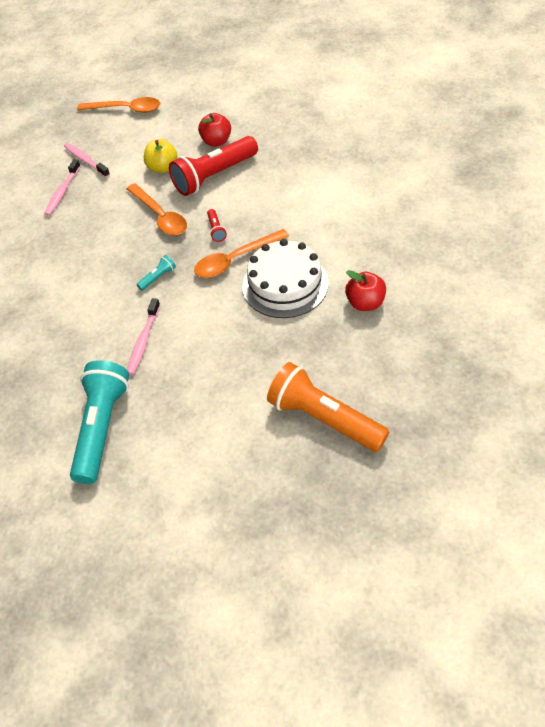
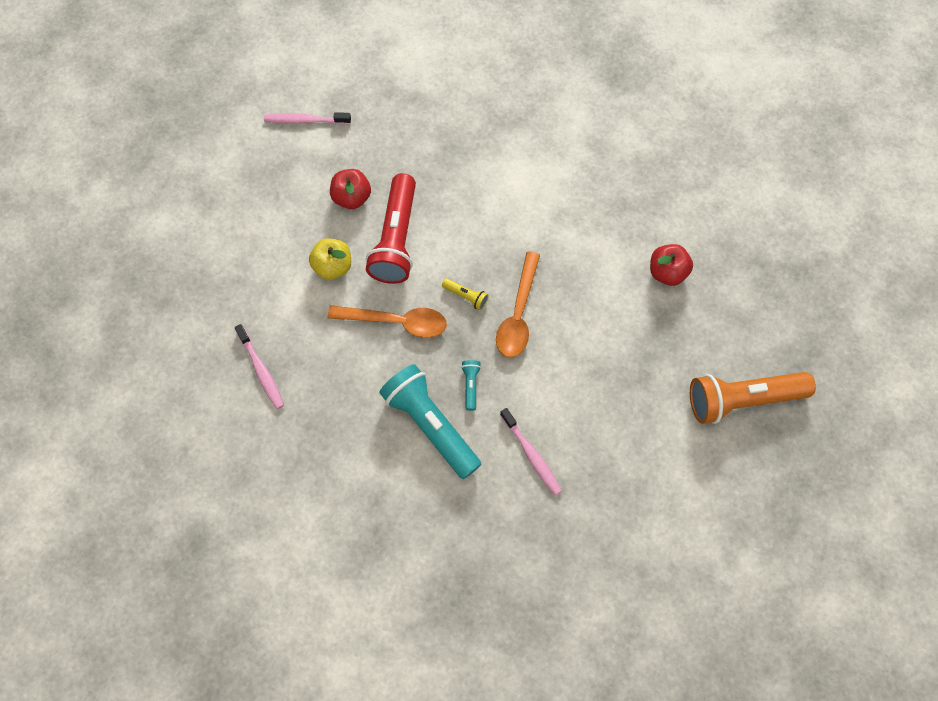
camera: 50 degrees left, 15 degrees up
pink toothbrush [64,143,110,178] -> pink toothbrush moved to [264,112,351,125]
turquoise flashlight [70,360,129,484] -> turquoise flashlight moved to [379,364,481,479]
orange spoon [77,97,160,113] -> none
red flashlight [207,209,227,242] -> yellow flashlight [442,278,489,310]
white cake [242,239,329,318] -> none

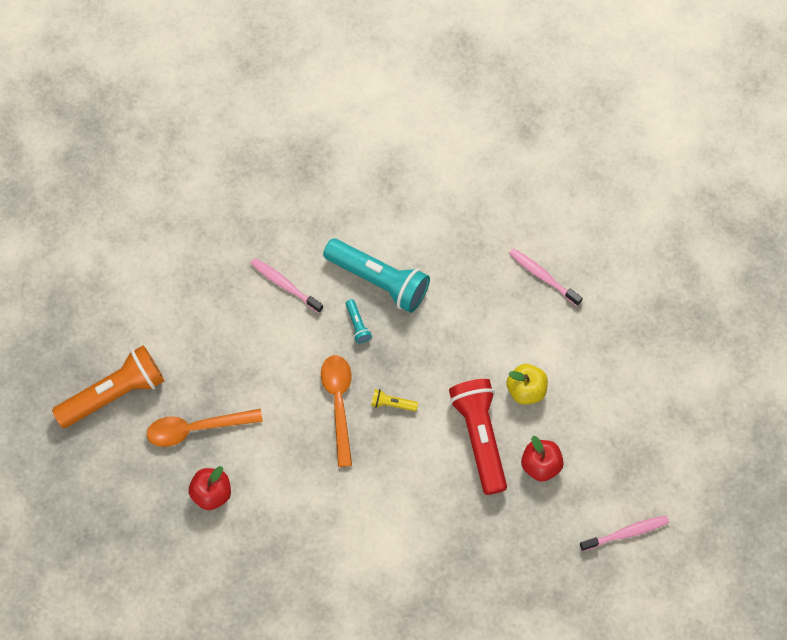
camera: 160 degrees right, 0 degrees up
orange spoon [327,305,447,338] -> orange spoon moved to [147,409,263,447]

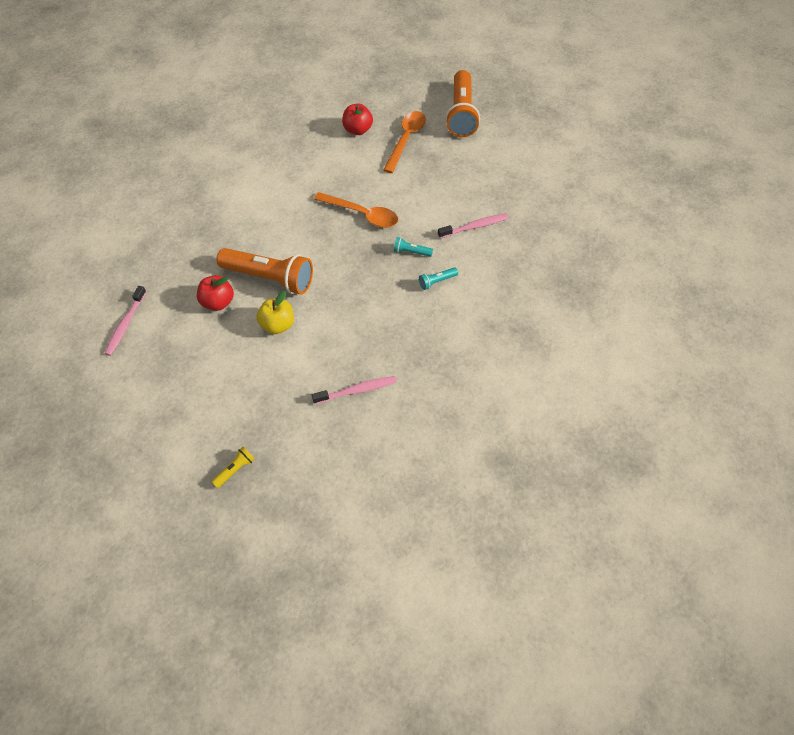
camera: 125 degrees right, 10 degrees down
turquoise flashlight [323,239,430,313] -> turquoise flashlight [419,267,458,290], size x0.41
yellow flashlight [371,389,418,411] -> yellow flashlight moved to [212,447,255,488]
red flashlight [449,379,507,495] -> orange flashlight [216,248,313,295]

